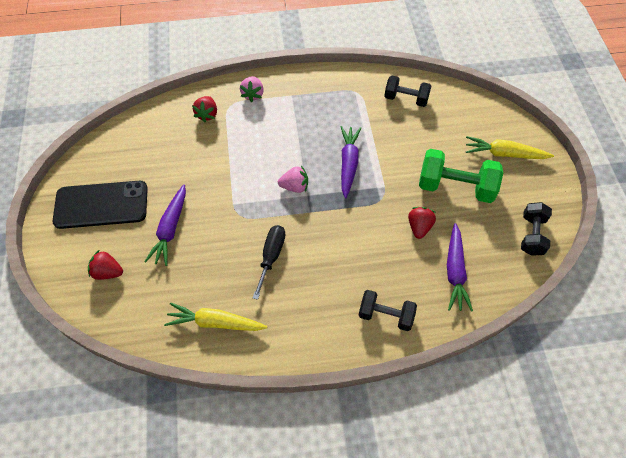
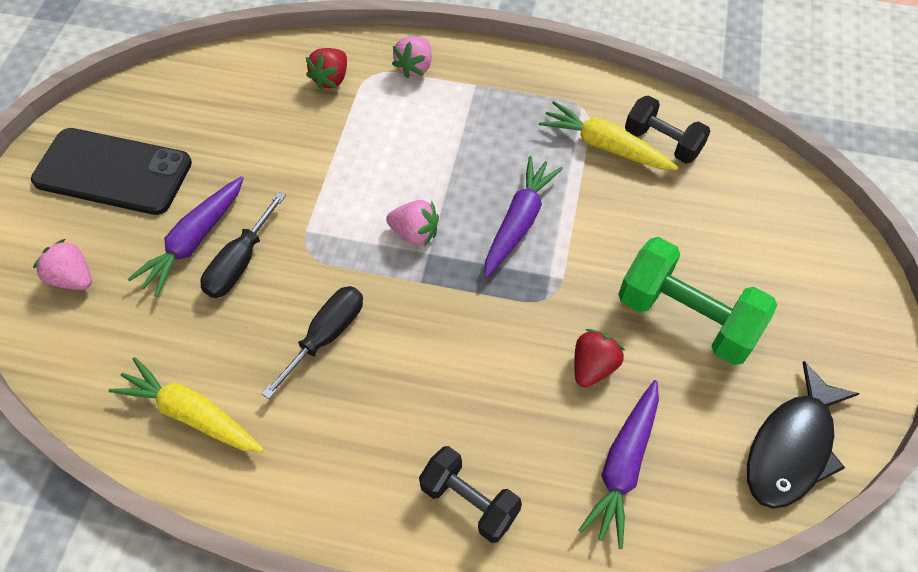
camera: 20 degrees right, 0 degrees up
red strawberry [88,250,123,280] -> pink strawberry [33,239,92,290]
yellow carrot [466,136,554,159] -> yellow carrot moved to [539,101,678,170]
black dumbbell [521,202,552,256] -> black fish [747,361,860,509]
none -> black screwdriver [200,192,286,298]

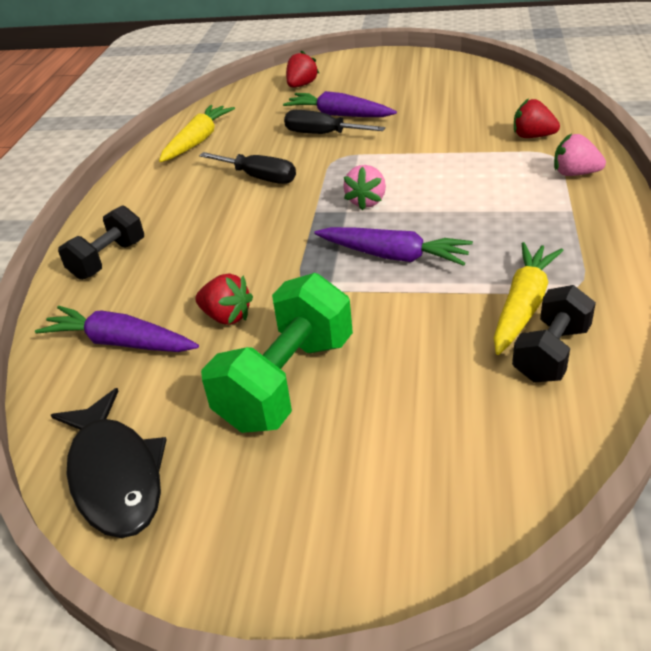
camera: 90 degrees right, 20 degrees down
black phone [31,128,192,215] -> none
pink strawberry [33,239,92,290] -> red strawberry [286,50,319,87]
black fish [747,361,860,509] -> black fish turned 150 degrees counterclockwise [51,388,167,538]

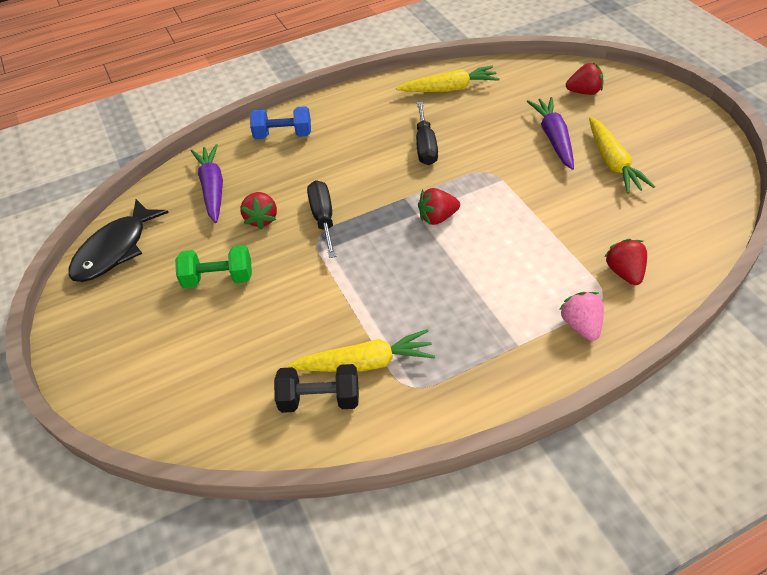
camera: 55 degrees right, 10 degrees up
black dumbbell [58,205,144,280] -> blue dumbbell [250,106,311,139]
green dumbbell [201,273,353,433] -> green dumbbell [175,245,252,288], size x0.63
black screwdriver [284,110,385,134] -> black screwdriver moved to [307,180,336,258]
purple carrot [314,227,473,266] -> none
pink strawberry [343,165,386,210] -> red strawberry [418,188,460,225]
none -> yellow carrot [589,117,655,194]

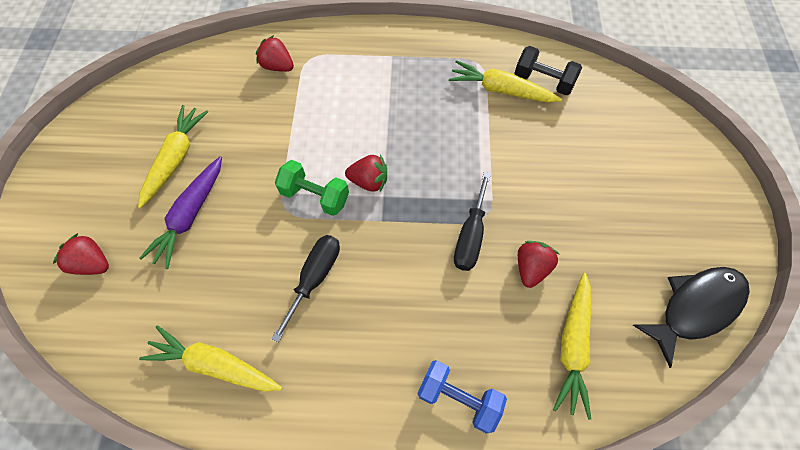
camera: 155 degrees left, 15 degrees up
green dumbbell [175,245,252,288] -> green dumbbell moved to [275,160,349,216]
purple carrot [191,144,223,223] -> yellow carrot [553,273,591,420]
pink strawberry [559,292,604,341] -> none
red strawberry [604,239,647,285] -> red strawberry turned 105 degrees clockwise [256,35,294,72]

